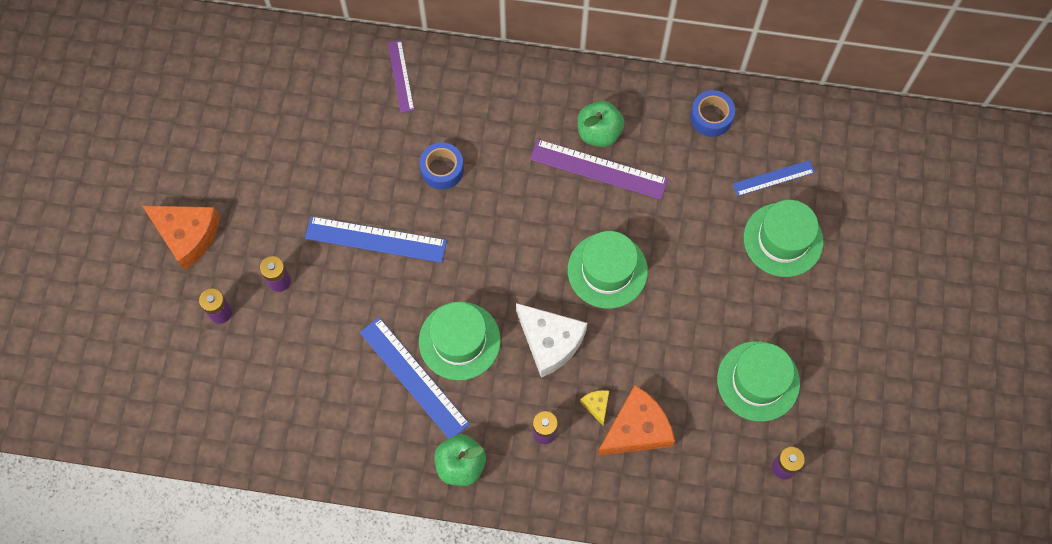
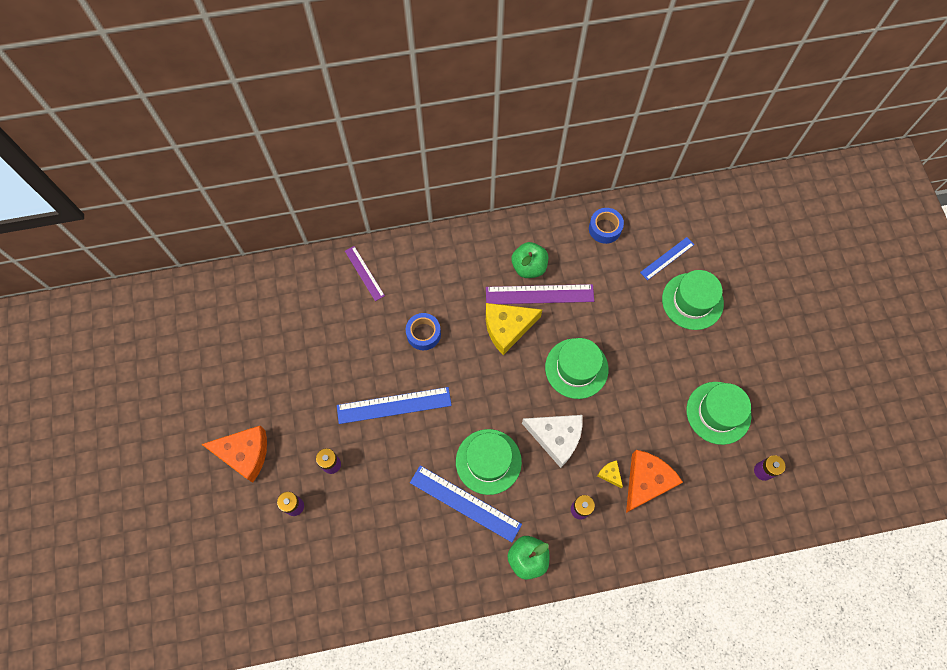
camera: 20 degrees left, 0 degrees up
none -> yellow cheese [486,303,542,355]

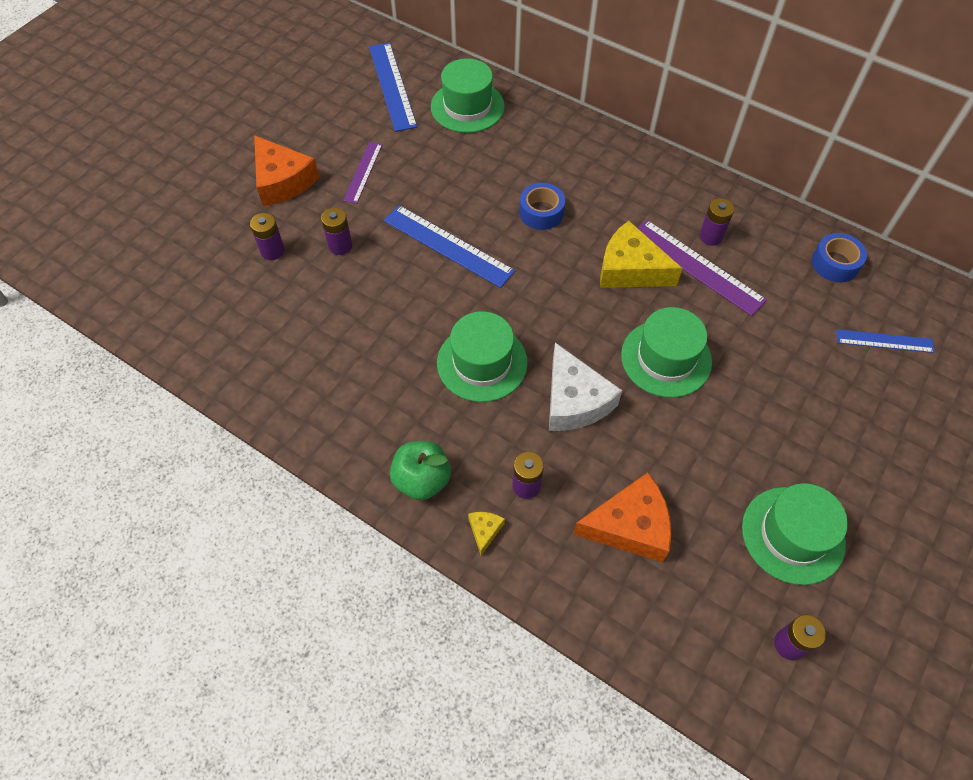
camera: 45 degrees right, 10 degrees down
purple ruler [345,246,385,301] -> purple ruler moved to [343,142,382,204]
blue ruler [410,465,522,542] -> blue ruler moved to [369,43,417,132]
green apple [511,242,548,278] -> purple battery [700,198,734,246]
yellow cheese [597,460,623,488] -> yellow cheese moved to [468,512,505,555]
green hat [662,270,724,330] -> green hat moved to [431,58,505,133]

